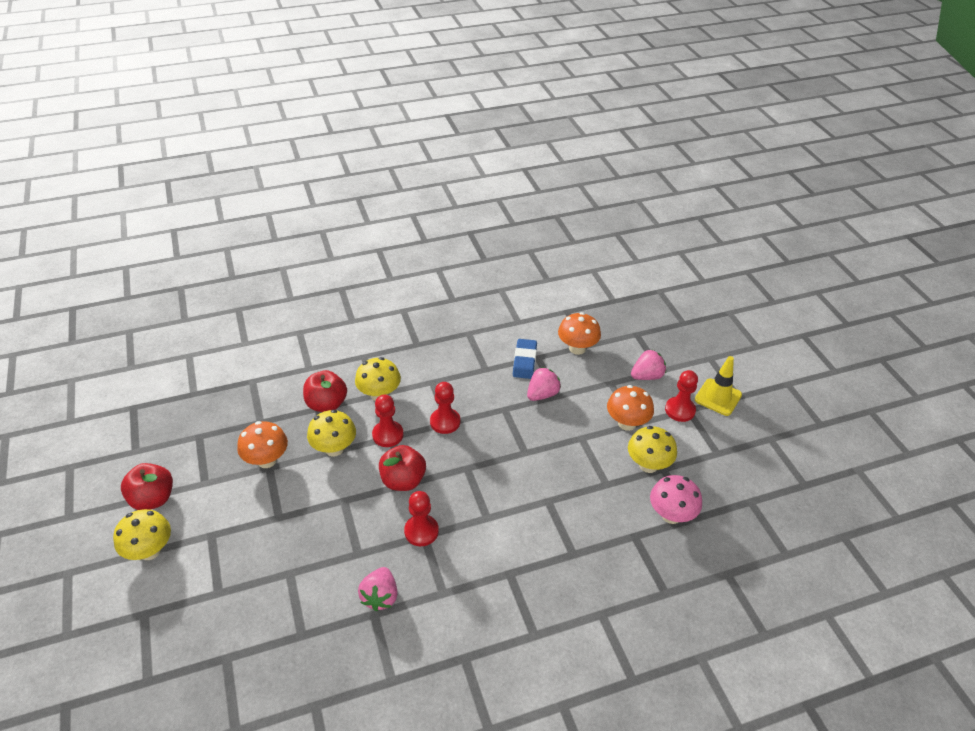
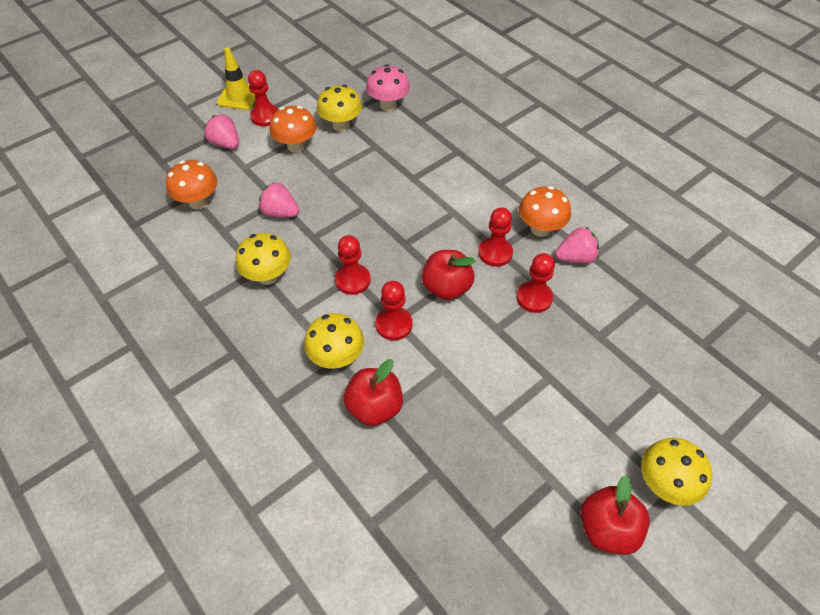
camera: 110 degrees left, 10 degrees up
orange mushroom [237,421,288,468] -> orange mushroom moved to [519,186,571,237]
yellow mushroom [307,410,356,457] -> yellow mushroom moved to [236,233,291,285]
blue eraser [513,339,537,379] -> none
none -> red pawn [516,253,555,313]

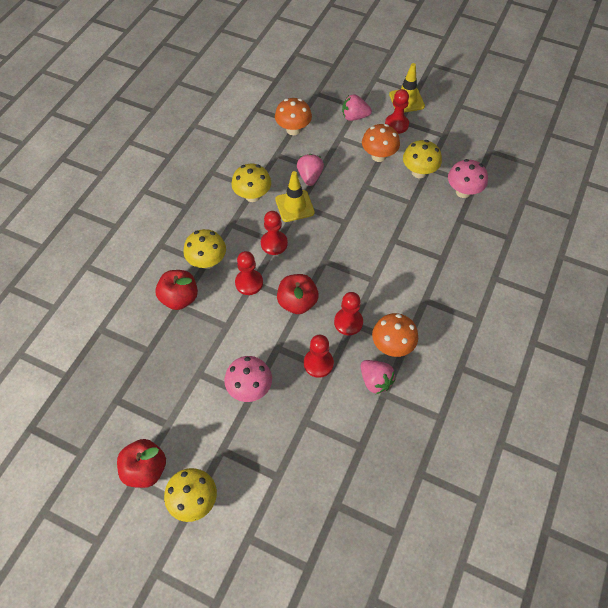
camera: 65 degrees right, 5 degrees up
pink strawberry [204,114,239,149] -> pink strawberry turned 105 degrees counterclockwise [342,94,372,121]
none -> pink mushroom [224,356,272,402]
none -> yellow traffic cone [275,171,315,222]

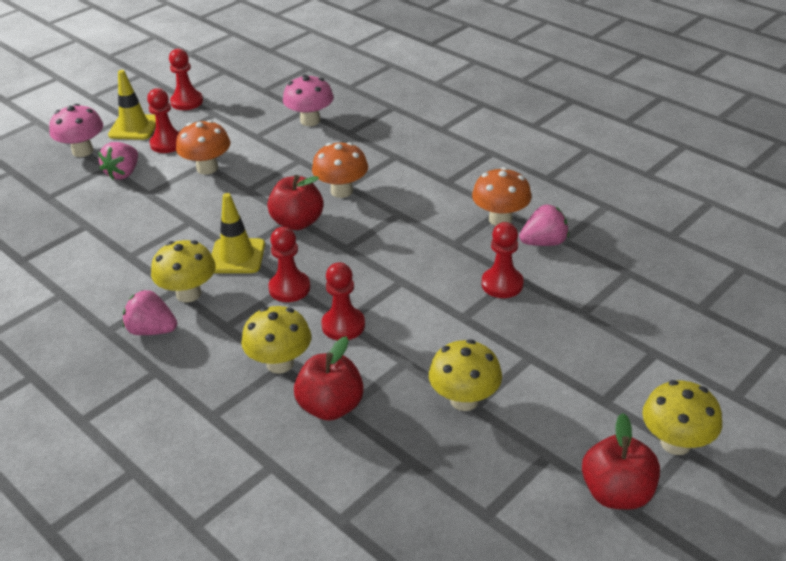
camera: 70 degrees left, 20 degrees down
pink mushroom [224,356,272,402] -> pink mushroom moved to [49,104,103,157]
orange mushroom [275,98,312,135] -> orange mushroom moved to [312,142,368,198]
red apple [277,274,319,314] -> red apple moved to [267,175,323,230]
pink strawberry [297,154,324,186] -> pink strawberry moved to [123,290,177,335]
red pawn [334,292,363,335] -> red pawn moved to [169,49,203,110]
yellow mushroom [403,140,442,178] -> yellow mushroom moved to [429,339,502,411]

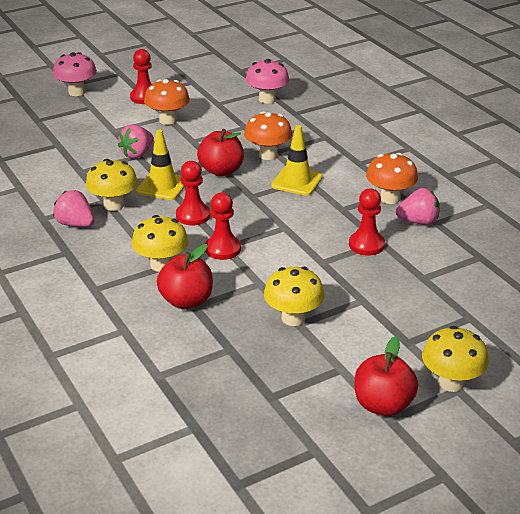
camera: 15 degrees right, 5 degrees down
pink strawberry [98,142,138,179] -> pink strawberry moved to [118,124,154,158]
yellow traffic cone [108,70,156,140] -> yellow traffic cone moved to [271,125,323,196]
red pawn [169,49,203,110] -> none

